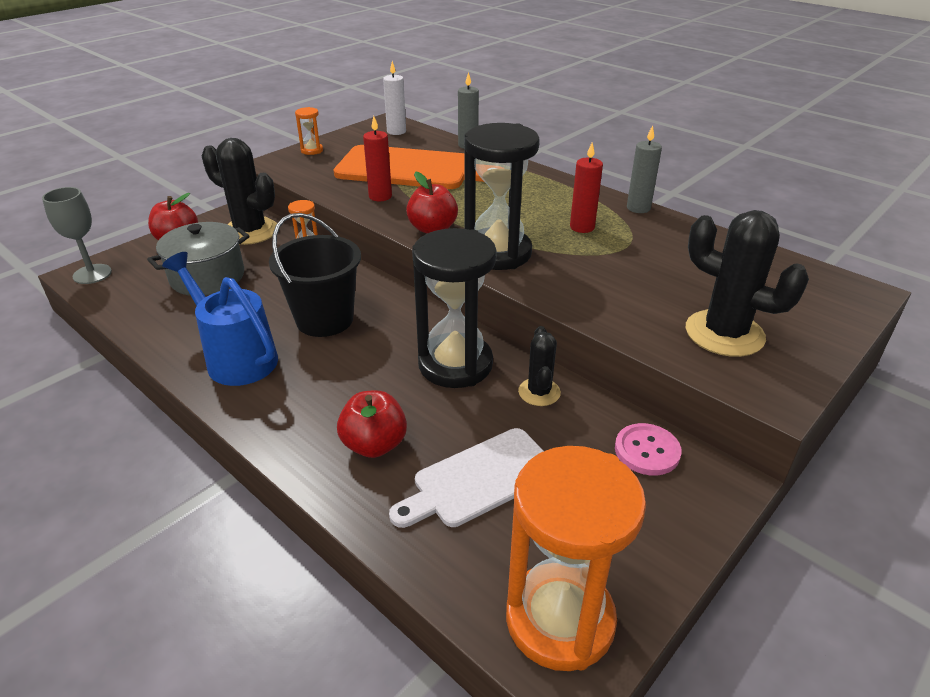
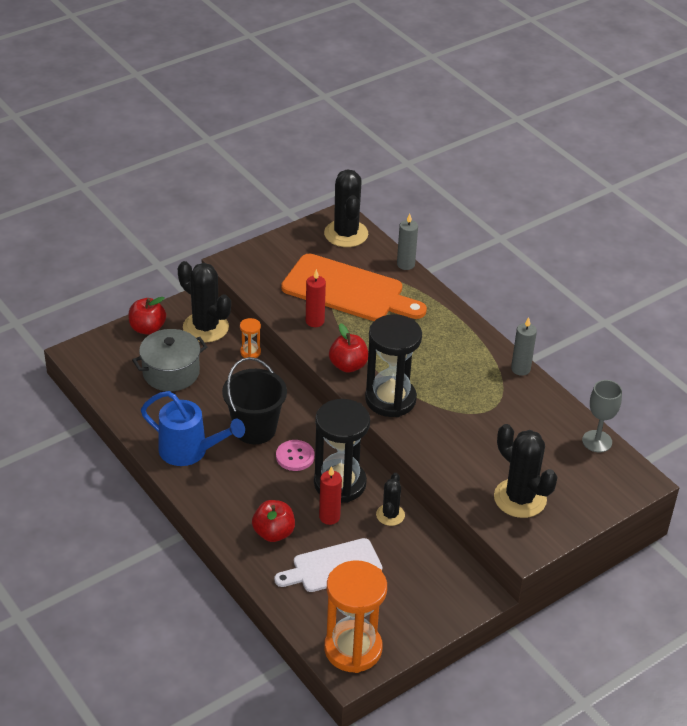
camera: 10 degrees right, 5 degrees up
grey goblet [42,187,112,284] -> grey goblet moved to [582,380,622,452]
blue watering can [162,252,278,386] -> blue watering can turned 150 degrees clockwise [141,391,245,466]
orange hourglass [295,107,323,155] -> none
white candle [383,61,406,135] -> black cactus [324,169,368,247]
red candle [570,142,603,233] -> red candle moved to [319,466,342,525]
pink button [615,423,682,475] -> pink button moved to [276,440,314,471]

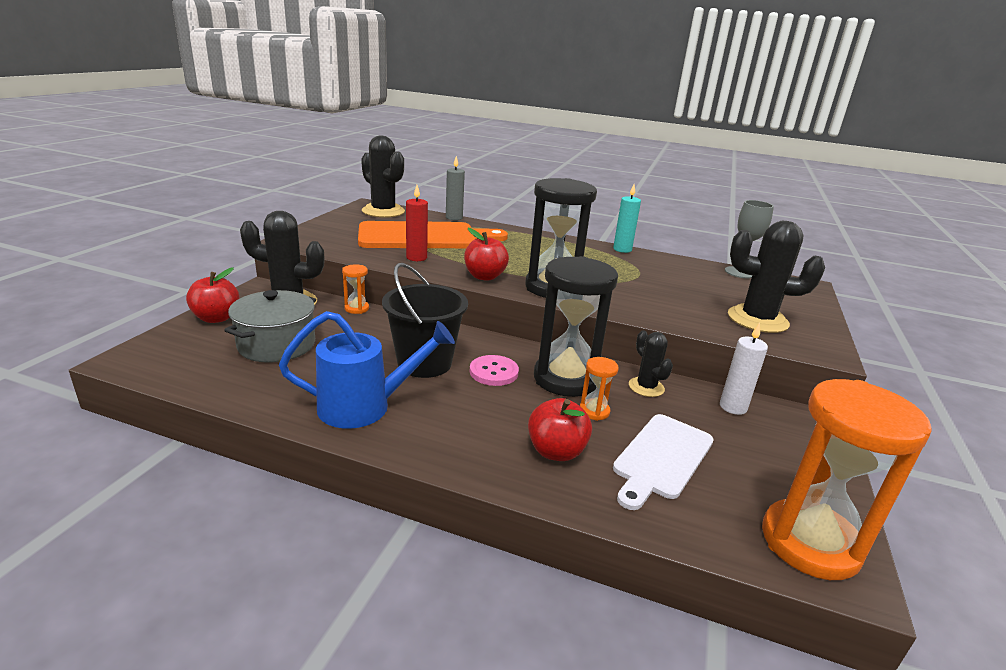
camera: 35 degrees left, 15 degrees down
red candle [319,466,342,525] -> orange hourglass [580,357,619,421]
grey candle [511,317,537,376] -> turquoise candle [613,184,641,253]
none -> white candle [720,322,768,415]

